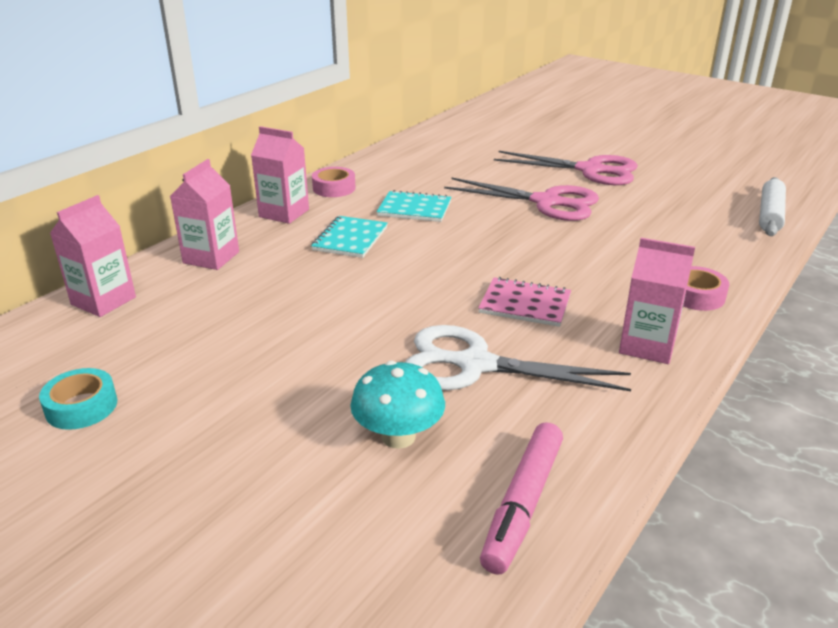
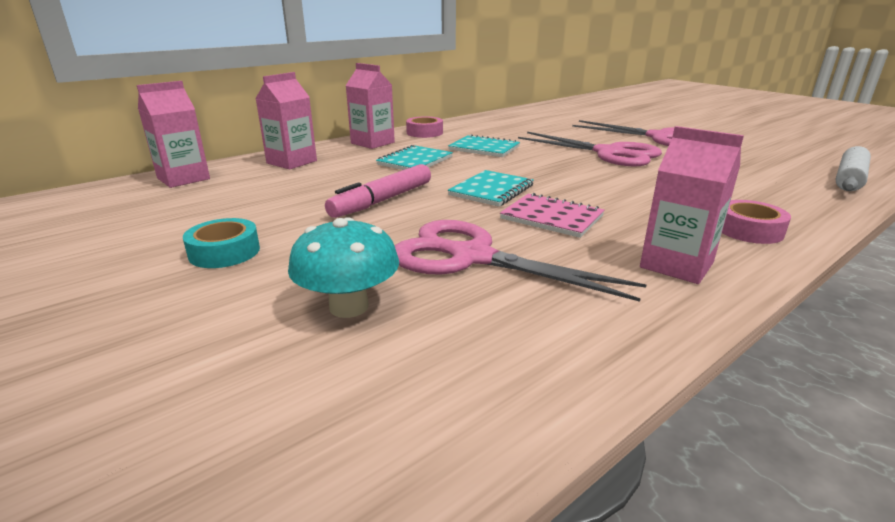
camera: 15 degrees right, 5 degrees down
turquoise tape [39,368,117,430] -> turquoise tape moved to [183,218,260,268]
white scissors [405,325,631,391] -> pink scissors [394,220,646,302]
pink marker [480,422,563,575] -> pink marker moved to [325,164,431,218]
none -> turquoise notebook [448,170,534,207]

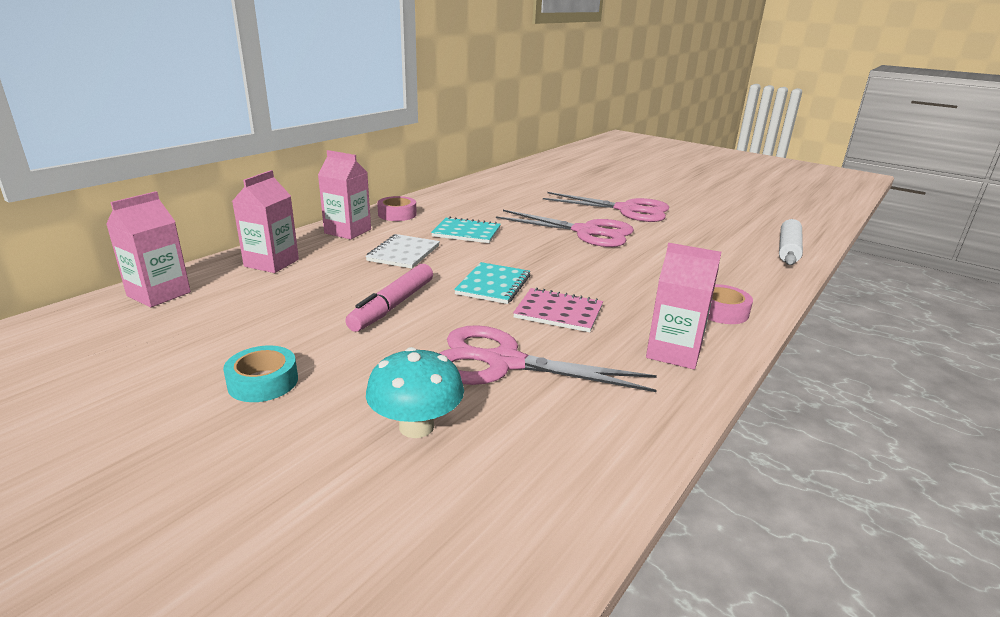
camera: 15 degrees left, 0 degrees up
turquoise notebook [376,145,453,170] -> white notebook [365,234,440,269]

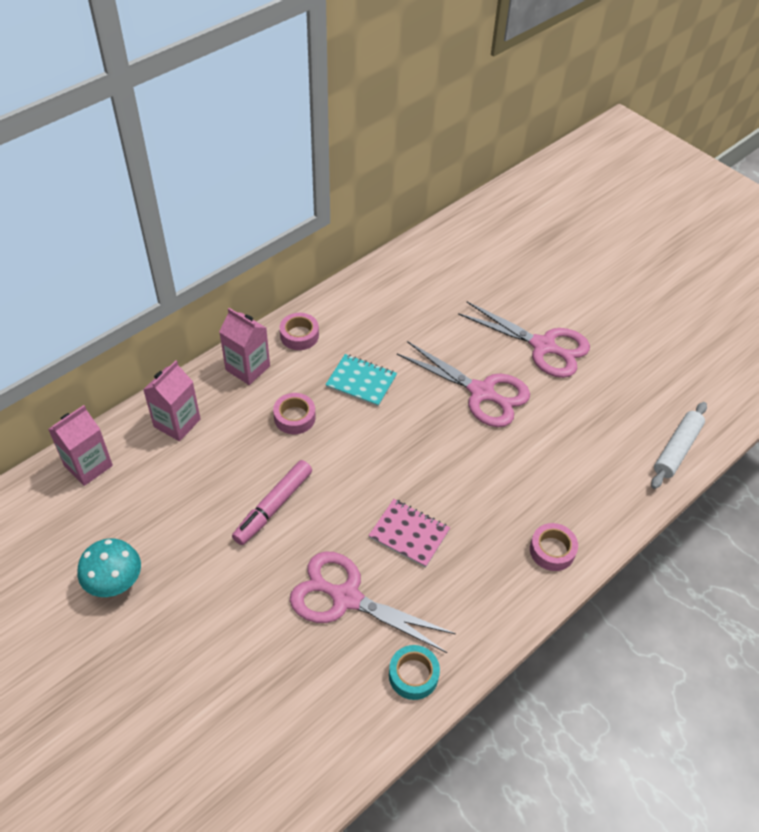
camera: 10 degrees right, 25 degrees up
turquoise tape [223,346,298,402] -> turquoise tape moved to [389,645,440,700]
white notebook [365,234,440,269] -> pink tape [273,393,316,434]
turquoise mushroom [366,347,464,438] -> turquoise mushroom moved to [78,538,141,597]
turquoise notebook [454,262,530,304] -> none
pink carton [646,243,722,369] -> none

